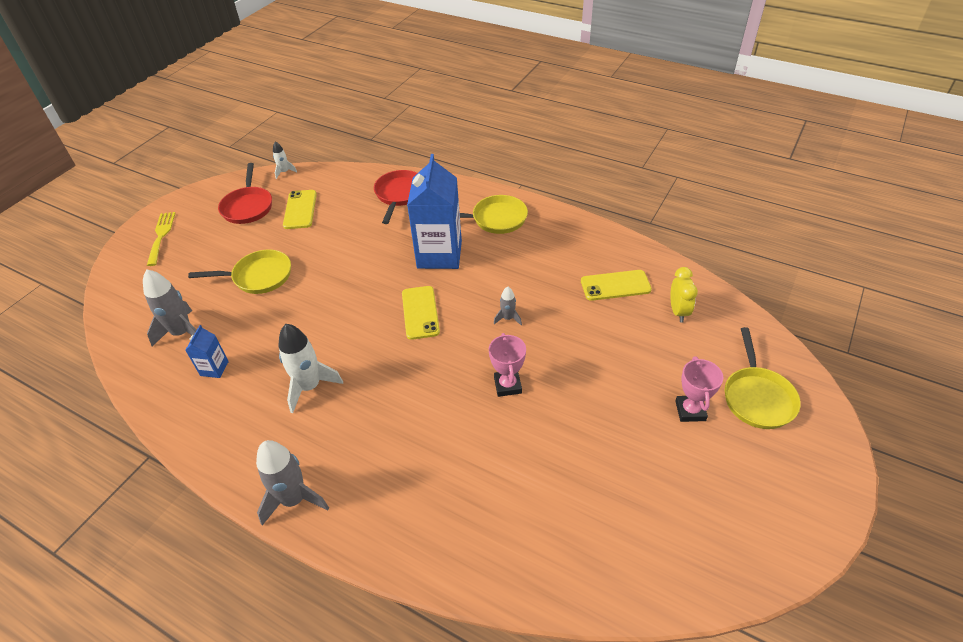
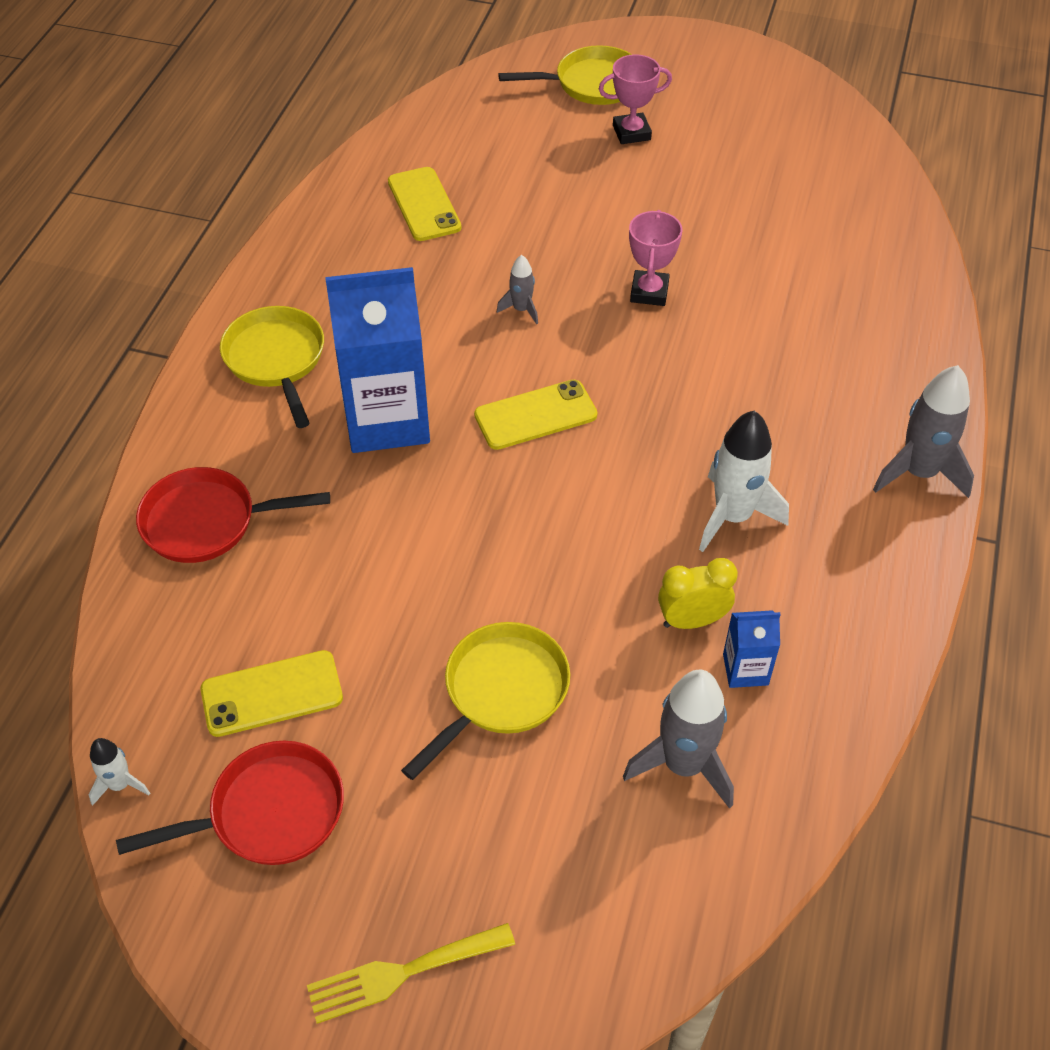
camera: 105 degrees left, 5 degrees up
yellow pan [188,249,291,294] -> yellow pan turned 60 degrees clockwise [401,622,570,780]
pink trophy [489,333,526,397] -> pink trophy turned 60 degrees counterclockwise [629,210,682,306]
yellow clock [670,267,698,322] -> yellow clock moved to [658,558,738,629]

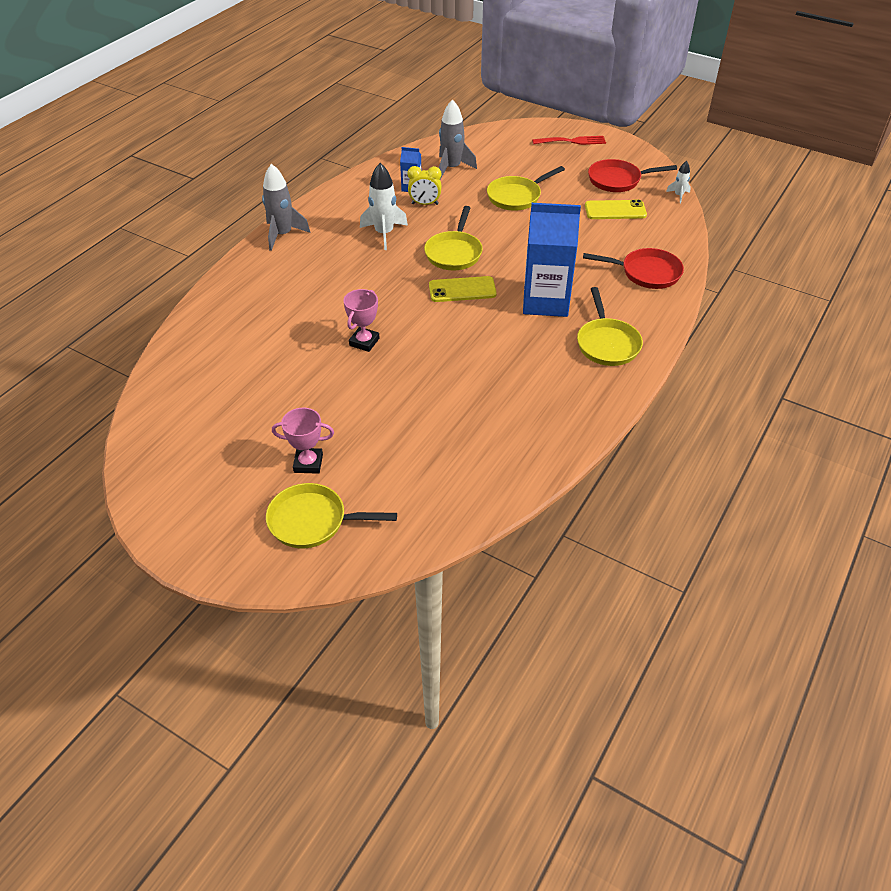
camera: 165 degrees left, 5 degrees down
yellow fork [307,923,515,1024] -> red fork [532,136,606,145]
yellow phone [388,167,461,241] -> none
grey rocket [497,255,538,324] -> none
none -> yellow pan [424,206,483,270]

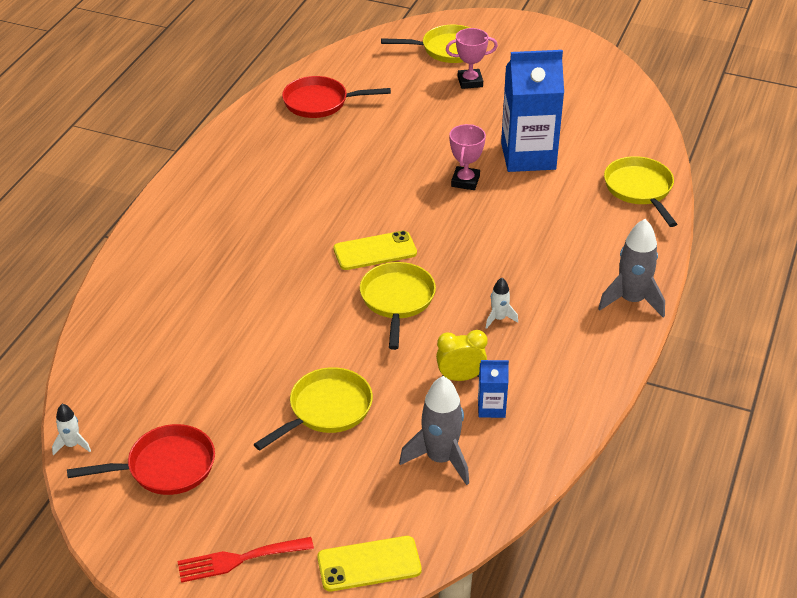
camera: 170 degrees right, 5 degrees down
white rocket [360,163,408,250] -> white rocket [486,278,518,329], size x0.52
blue carton [523,203,581,317] -> blue carton moved to [501,50,564,172]
yellow pan [577,287,643,366] -> yellow pan moved to [604,156,677,227]
red pan [583,248,684,289] -> red pan moved to [282,76,391,118]
yellow phone [585,200,647,219] -> yellow phone moved to [317,536,422,591]

